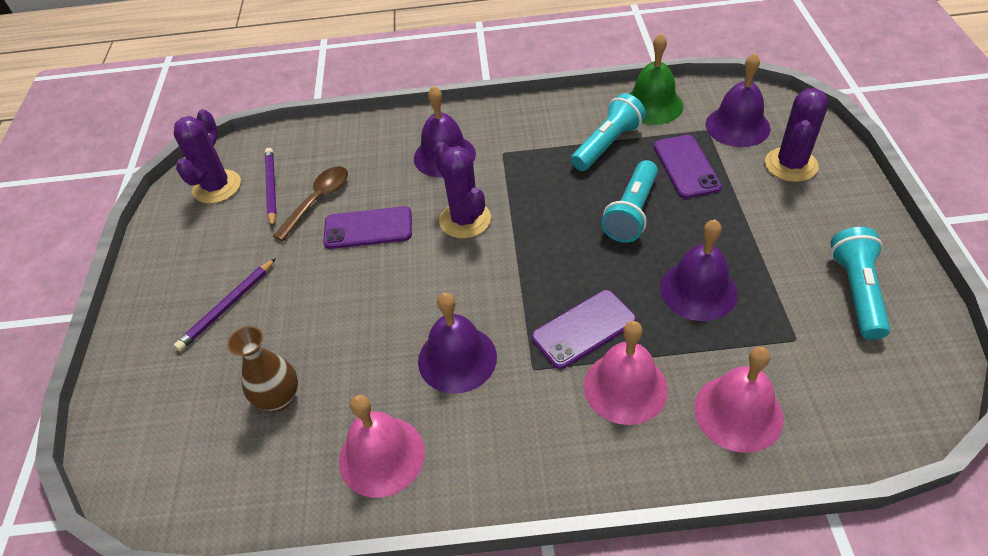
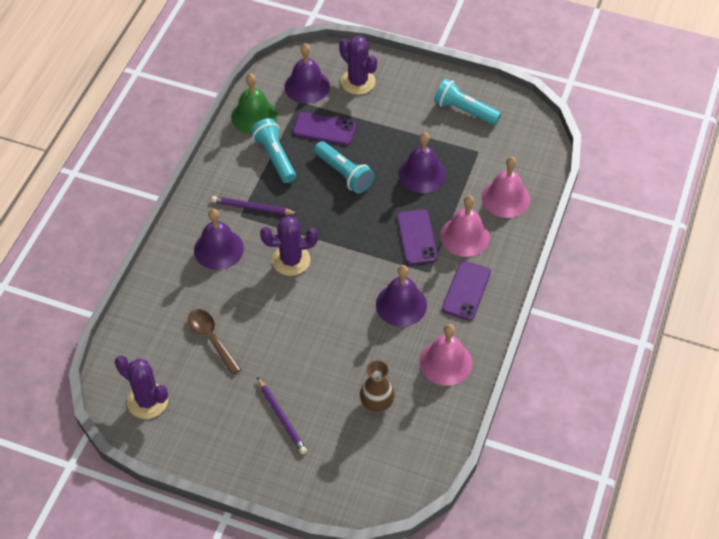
camera: 70 degrees left, 5 degrees up
purple pencil [265,148,277,228] -> purple pencil moved to [211,196,298,215]
purple phone [323,206,412,249] -> purple phone moved to [442,261,491,321]

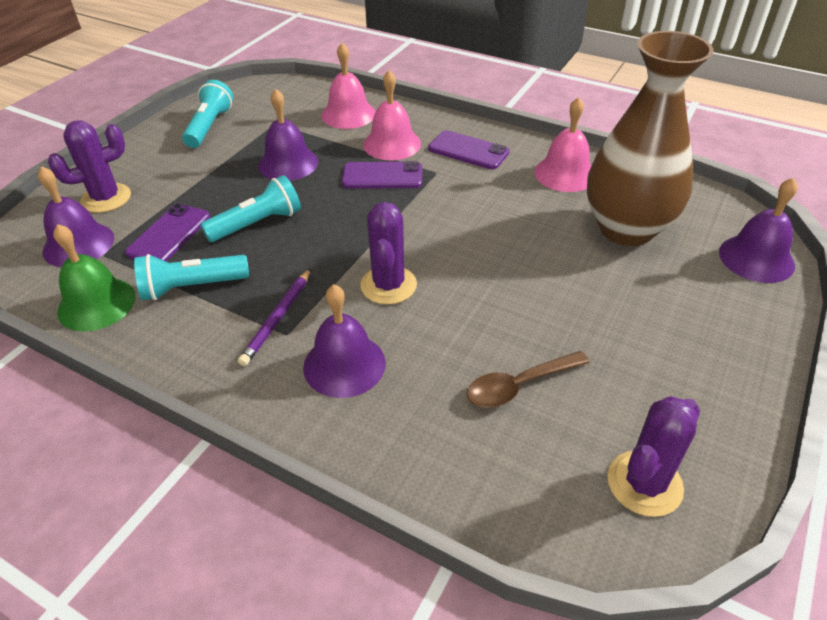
camera: 80 degrees left, 10 degrees down
purple pencil [257,377,307,454] -> none
brown vase [360,360,395,413] -> brown vase [587,31,714,246], size x2.19
purple bell [376,265,427,327] -> purple bell moved to [719,178,798,283]
turquoise flashlight [434,78,501,125] -> turquoise flashlight turned 150 degrees clockwise [182,80,233,148]

